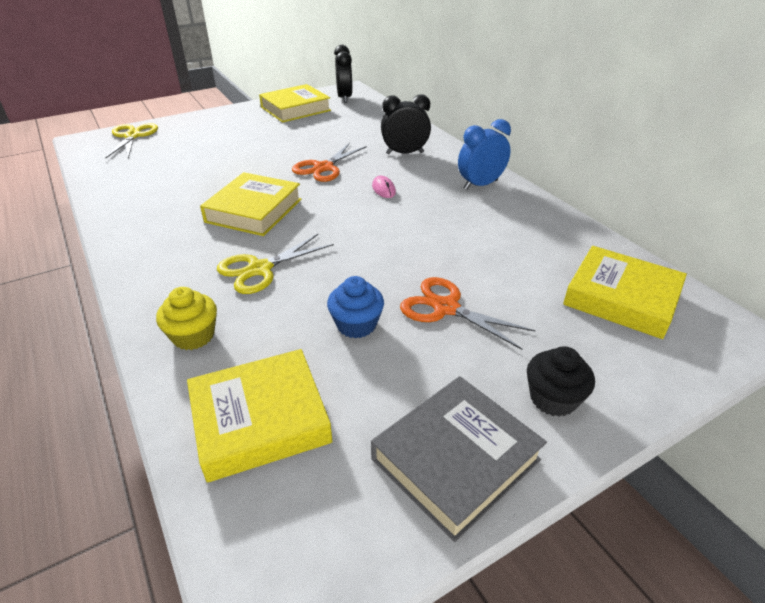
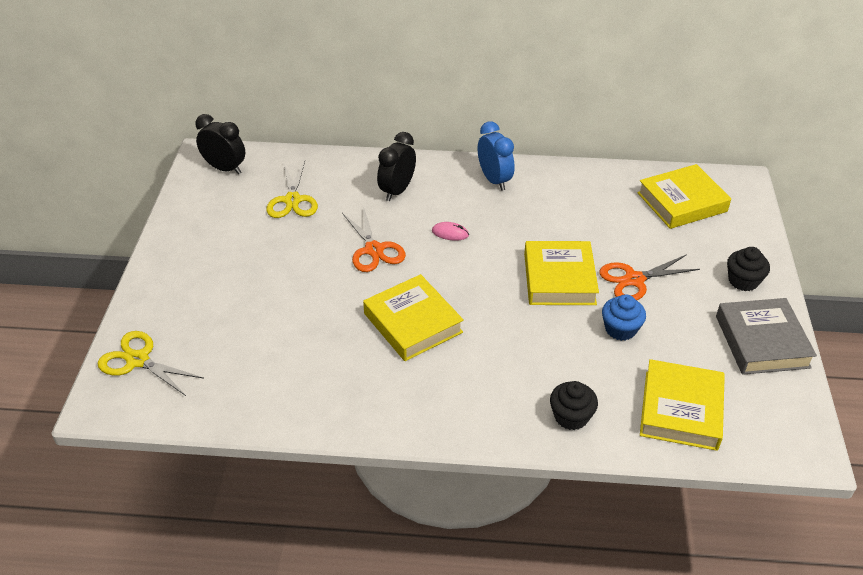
camera: 55 degrees left, 5 degrees up
yellow cupcake [156,287,217,350] -> black cupcake [550,381,598,430]
yellow scissors [217,234,334,294] -> yellow scissors moved to [266,161,318,218]
yellow book [259,84,331,123] -> yellow book moved to [524,241,599,305]
blue clock [458,119,511,190] -> blue clock turned 150 degrees clockwise [478,121,515,191]

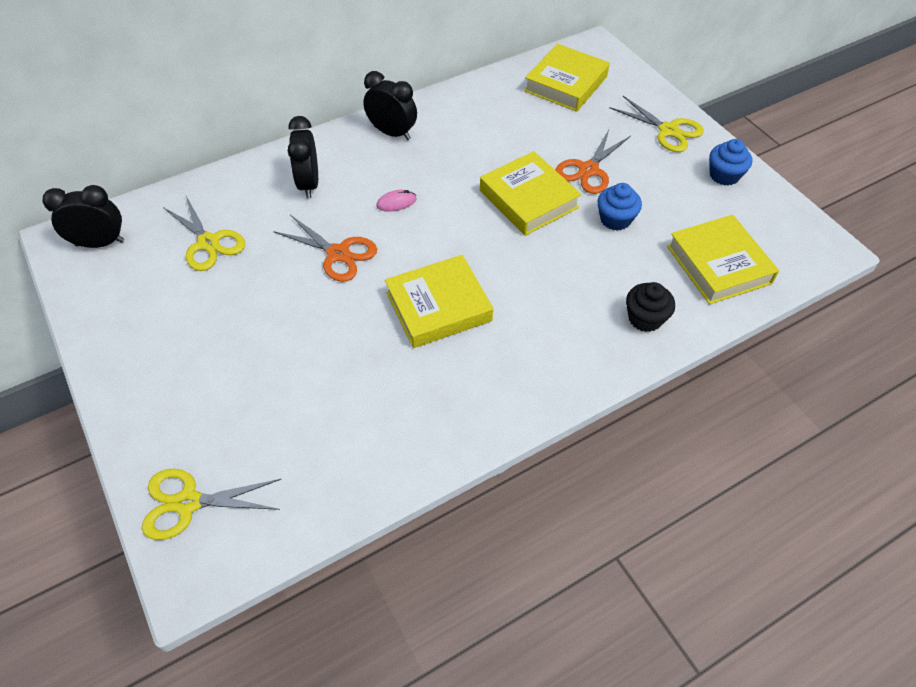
camera: 35 degrees left, 10 degrees up
yellow book [363,274,463,361] -> yellow book turned 45 degrees counterclockwise [385,255,493,348]
blue clock [478,121,515,191] -> black clock [363,71,417,140]
grey book [716,298,817,375] -> blue cupcake [709,139,752,186]
black cupcake [727,247,770,291] -> yellow scissors [609,96,704,152]

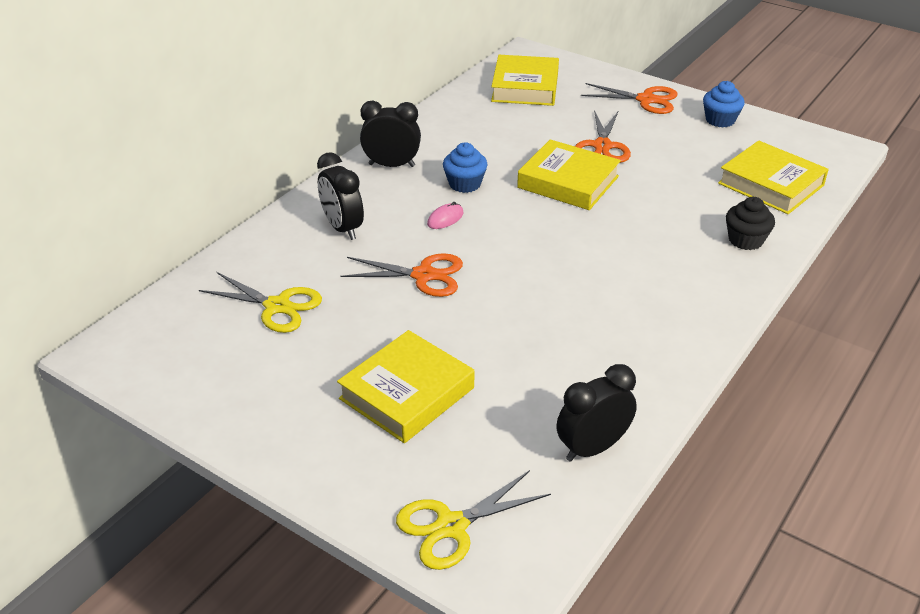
camera: 25 degrees left, 15 degrees down
black clock [43,185,124,248] -> black clock moved to [557,364,637,462]
yellow book [385,255,493,348] -> yellow book moved to [337,330,474,443]
blue cupcake [598,183,642,230] -> blue cupcake moved to [443,142,487,193]
yellow scissors [609,96,704,152] -> orange scissors [581,83,678,114]

